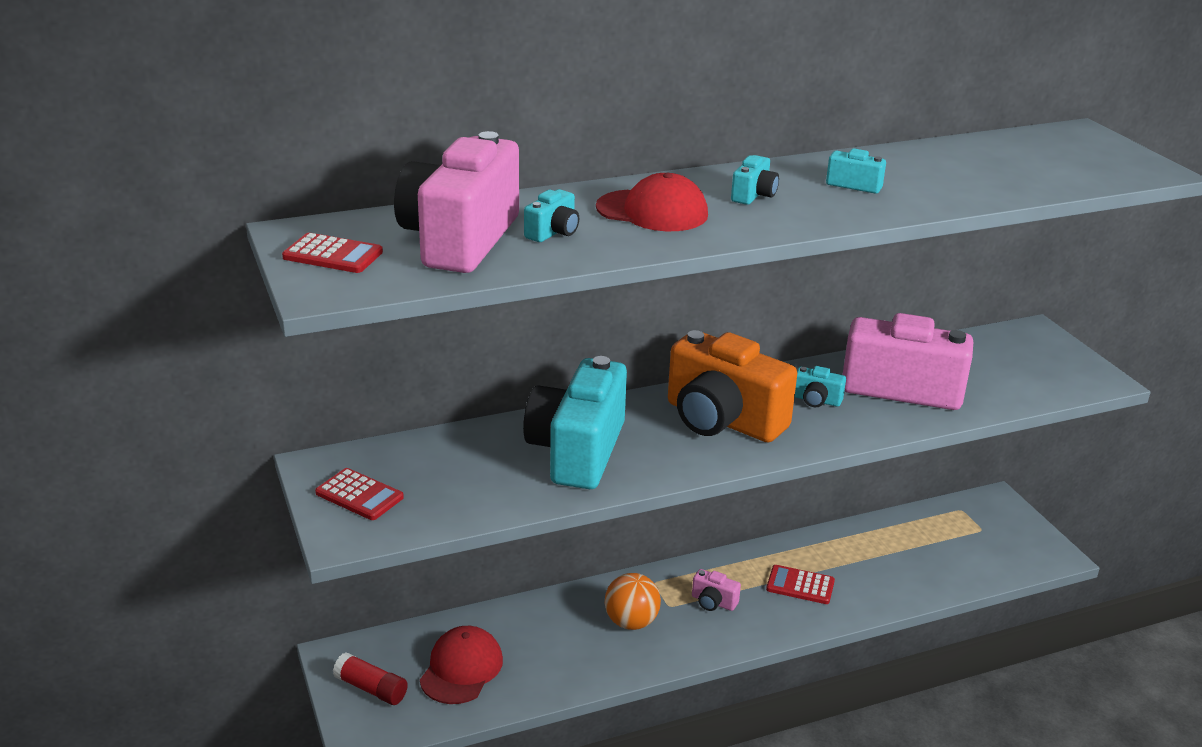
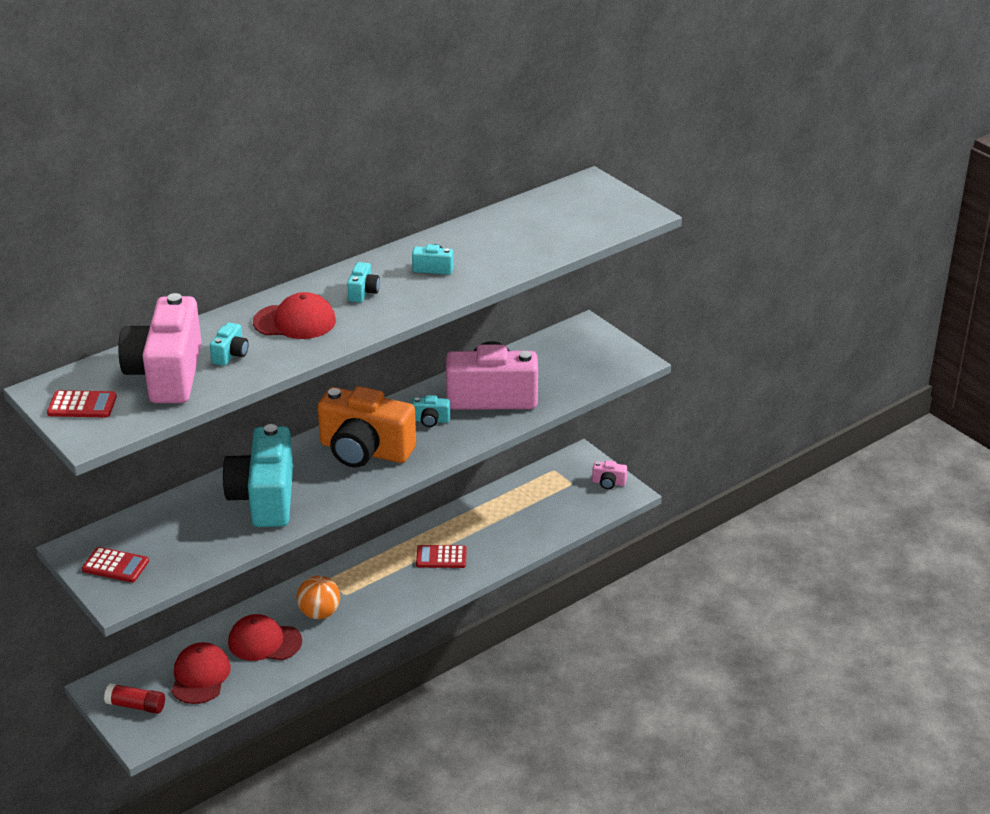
camera: 15 degrees left, 5 degrees up
pink camera [692,569,741,611] -> pink camera moved to [592,460,627,489]
none -> red cap [228,614,302,661]

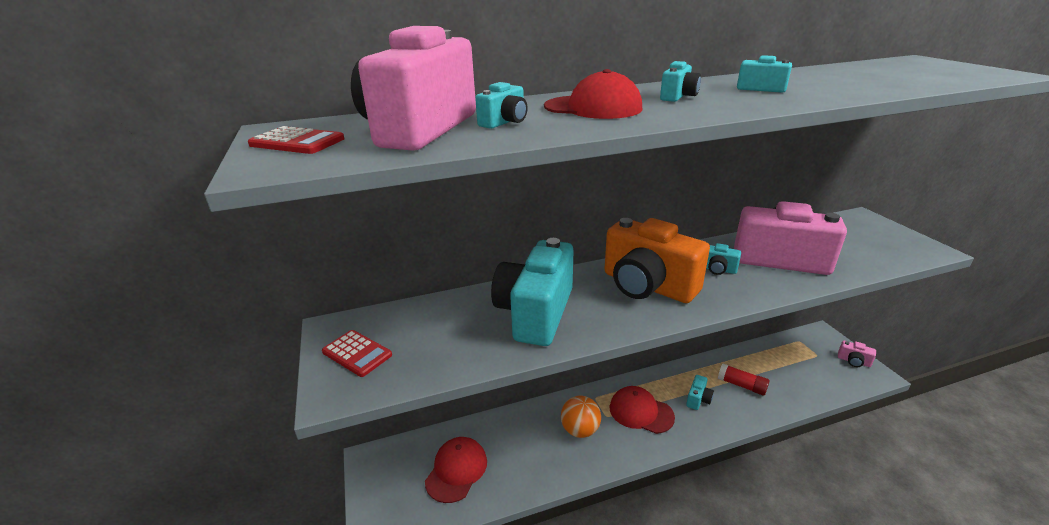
camera: 20 degrees right, 5 degrees down
red glue stick [104,683,165,714] -> red glue stick moved to [718,364,769,396]
red cap [228,614,302,661] -> red cap moved to [610,386,675,434]
red calculator [416,545,467,568] -> turquoise camera [686,375,714,410]

